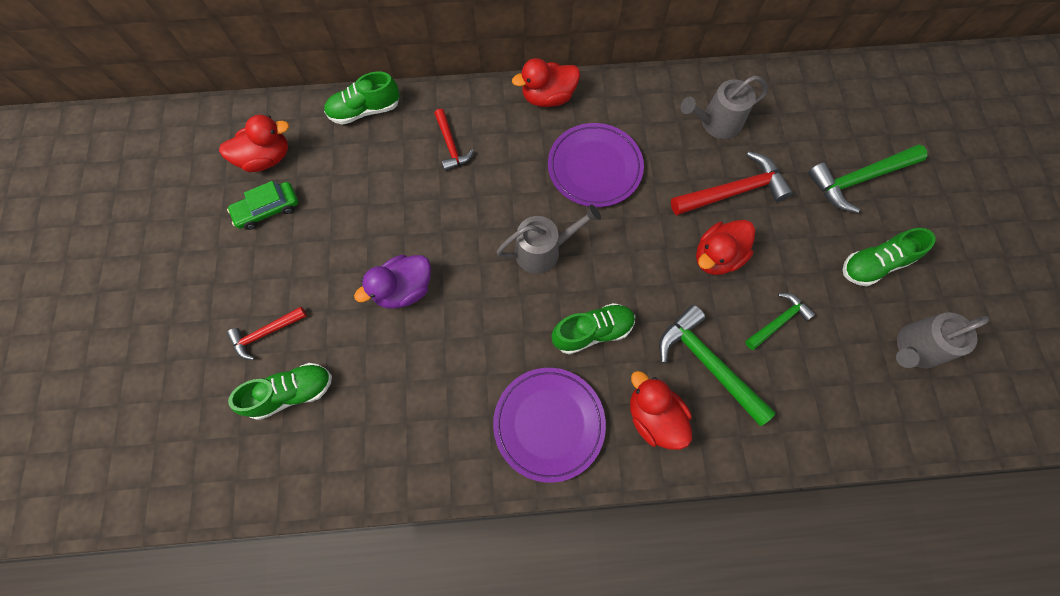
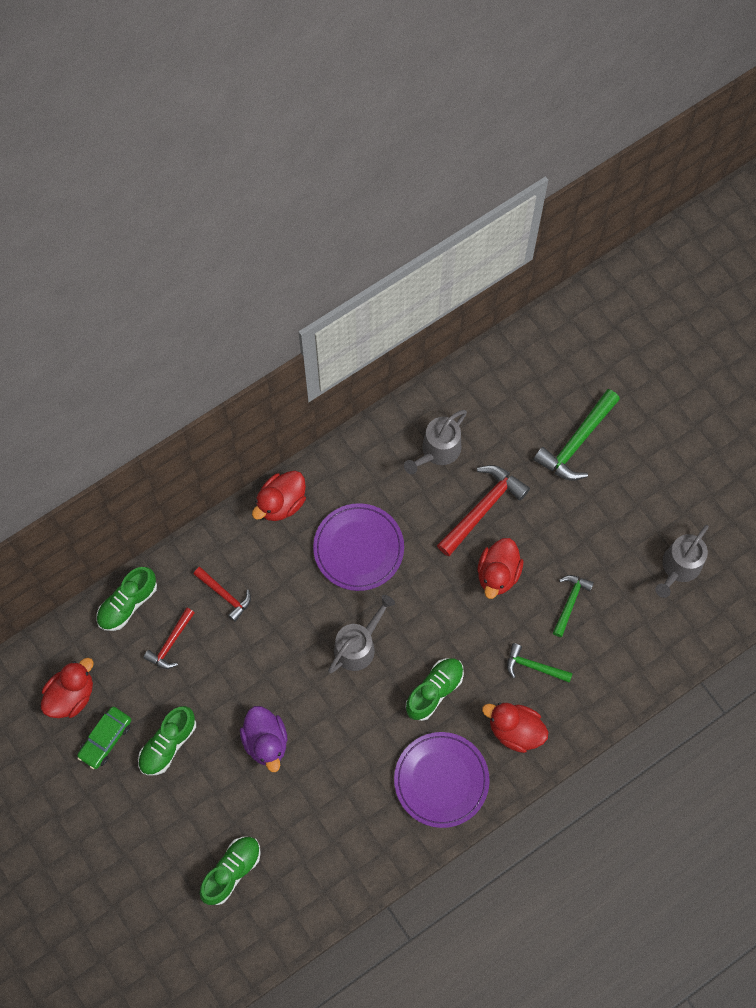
camera: 30 degrees left, 0 degrees up
red hammer [227,307,307,360] -> red hammer moved to [143,608,195,669]
purple duck [354,255,431,309] -> purple duck turned 45 degrees counterclockwise [240,706,287,772]
green hammer [659,305,776,426] -> green hammer [507,643,573,683], size x0.60
green shoe [842,228,935,286] -> green shoe moved to [138,706,196,776]

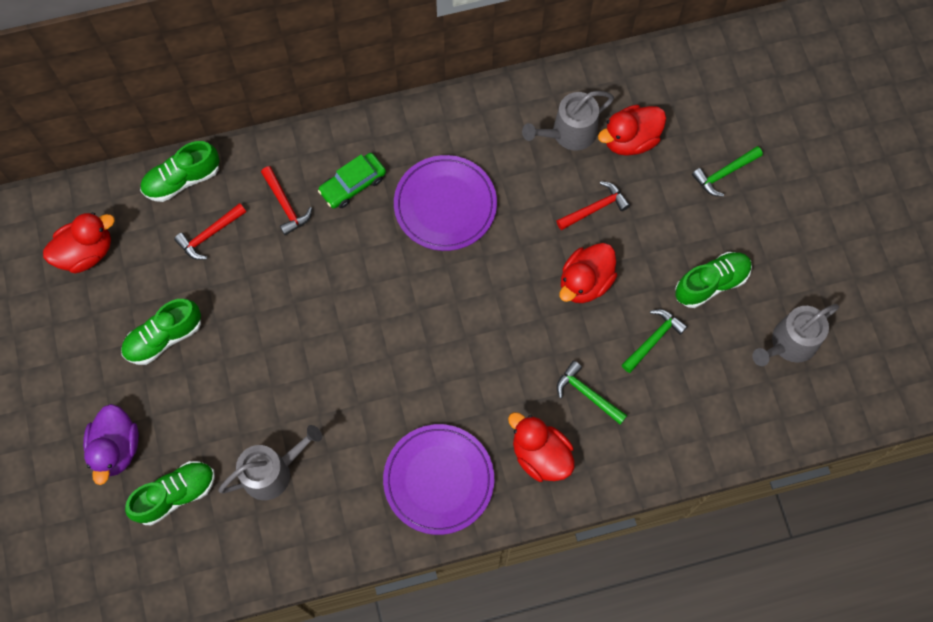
camera: 20 degrees right, 0 degrees up
green car [77,707,131,769] -> green car moved to [318,153,386,209]
purple duck [240,706,287,772] -> purple duck moved to [83,404,139,485]
red duck [252,471,306,521] -> red duck moved to [598,105,666,156]
grey watering can [328,595,395,673] -> grey watering can moved to [218,425,322,500]
green shoe [406,658,464,721] -> green shoe moved to [675,252,752,308]
red hammer [437,465,530,556] -> red hammer [556,181,630,230], size x0.60
green hammer [533,389,620,481] -> green hammer [692,146,763,197], size x0.60

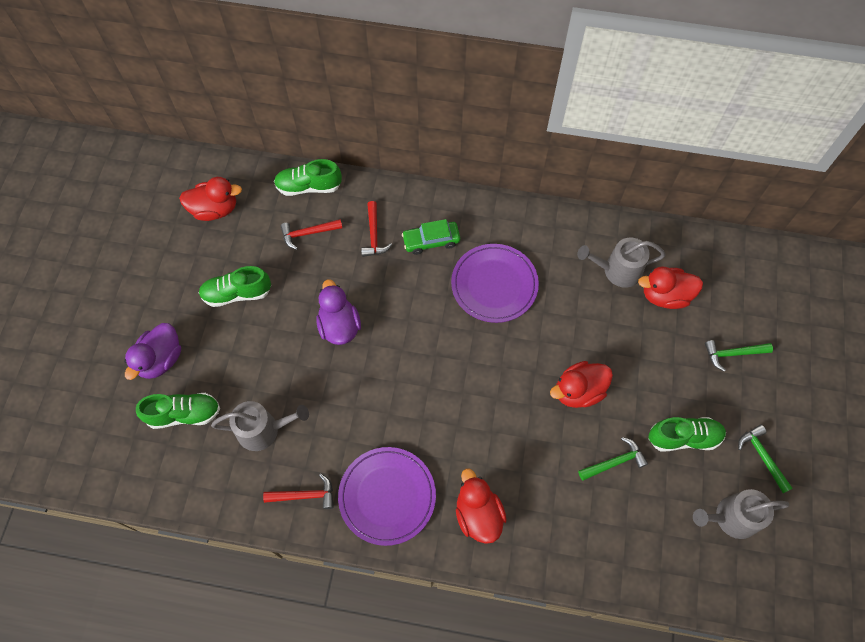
camera: 25 degrees right, 5 degrees down
red hammer [556,181,630,230] -> red hammer moved to [263,474,334,509]
green hammer [557,361,627,425] -> green hammer moved to [738,425,793,493]
none -> purple duck [316,279,361,345]

